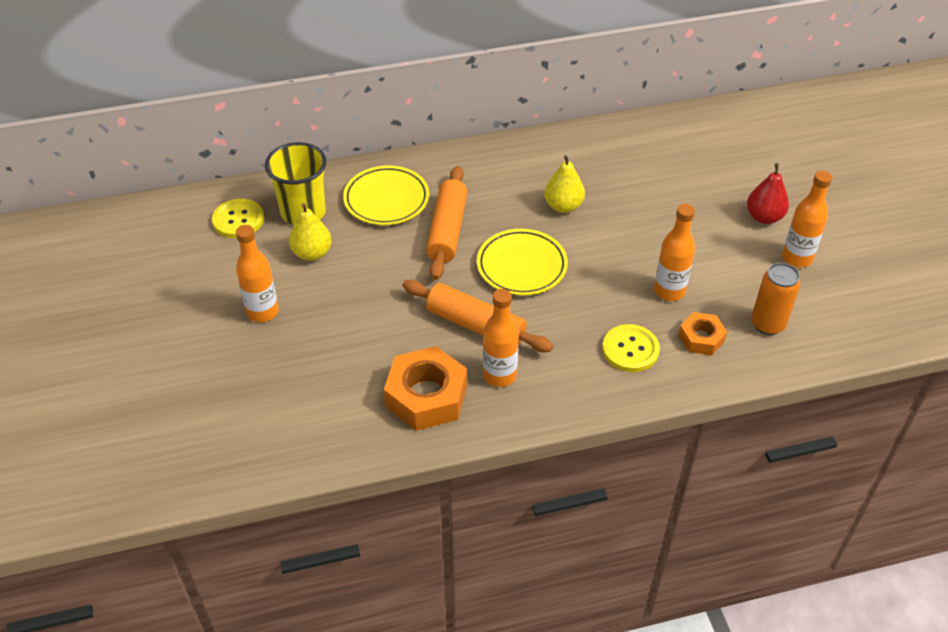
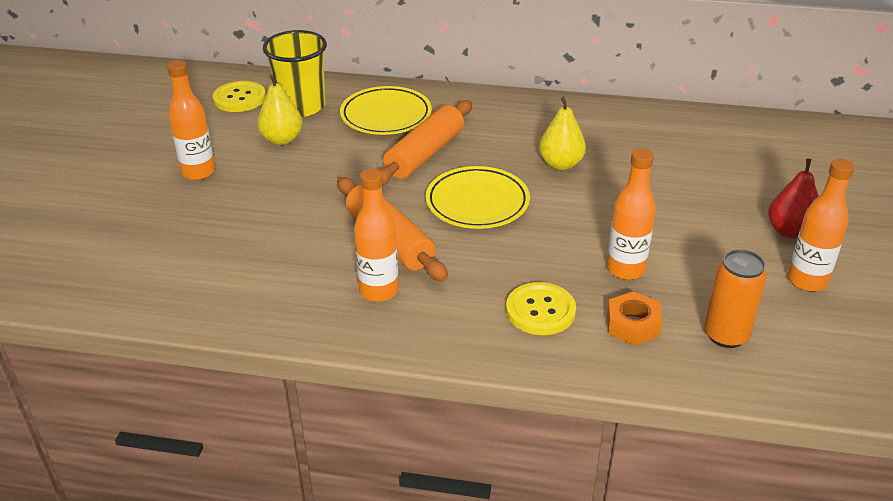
camera: 25 degrees right, 10 degrees down
orange nut [384,346,467,431] -> none

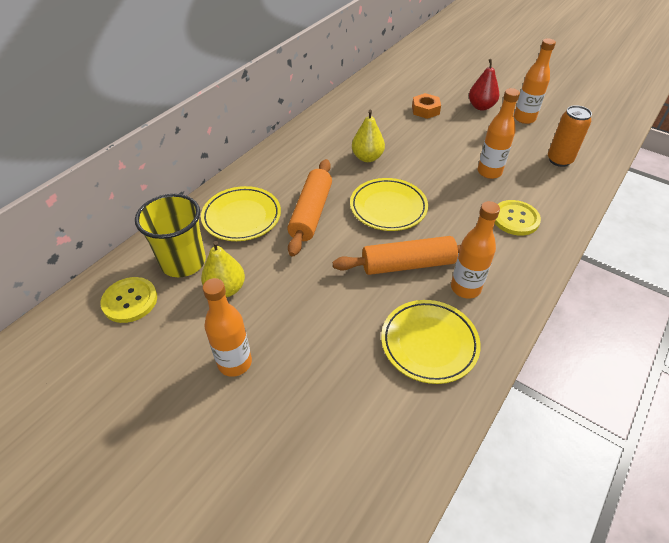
camera: 65 degrees left, 10 degrees up
orange rolling pin [380,100,472,186] -> orange rolling pin turned 45 degrees clockwise [287,159,332,257]
orange nut [607,291,662,345] -> orange nut moved to [412,93,441,119]
none -> yellow plate [381,300,481,384]

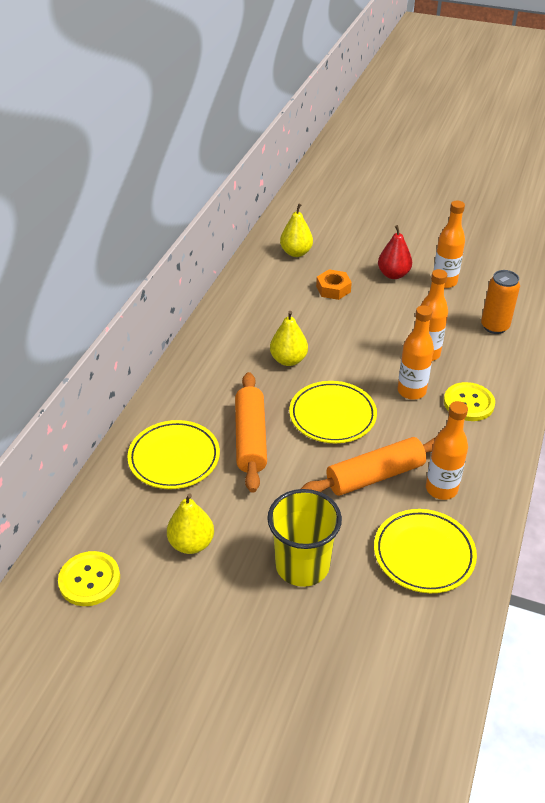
camera: 15 degrees left, 5 degrees down
yellow cup [135,194,206,277] -> yellow cup moved to [267,489,342,587]
orange bottle [203,278,252,377] -> orange bottle moved to [398,305,434,400]
none -> yellow pear [280,204,313,257]

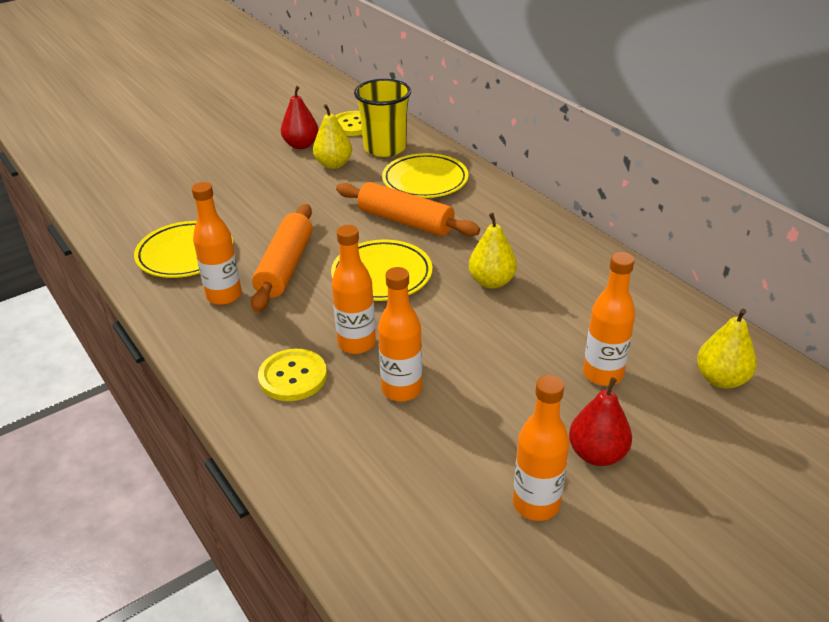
camera: 125 degrees right, 5 degrees down
yellow cup [267,489,342,587] -> yellow cup moved to [354,79,411,157]
orange nut [316,269,352,300] -> orange bottle [583,252,635,386]
orange can [481,270,520,334] -> none
none -> red pear [281,86,319,149]

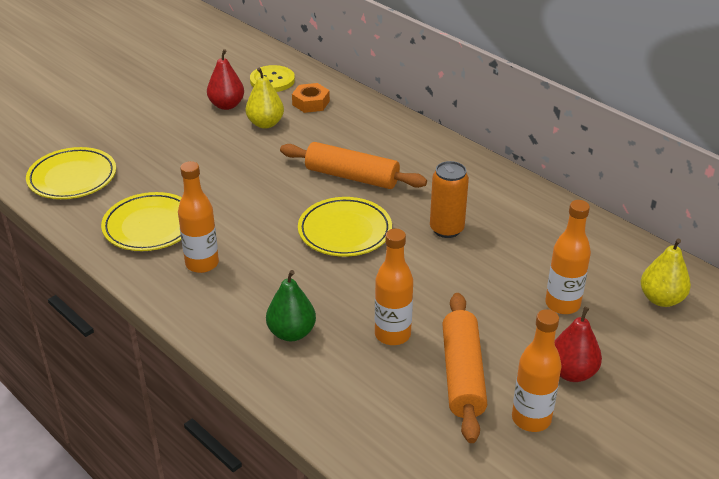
camera: 10 degrees left, 0 degrees up
orange rolling pin [251,204,312,312] -> orange rolling pin moved to [442,293,487,443]
yellow button [258,349,327,401] -> green pear [266,270,316,341]
orange bottle [332,225,376,354] -> none
yellow cup [354,79,411,157] -> orange nut [292,83,330,113]
yellow plate [382,153,469,198] -> yellow plate moved to [26,147,116,199]
yellow pear [468,213,517,289] -> orange can [430,161,469,238]

